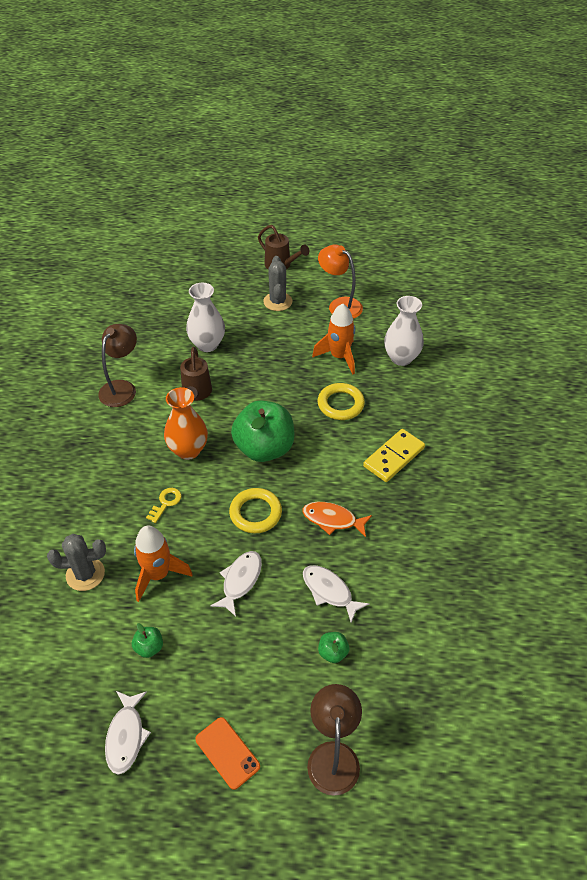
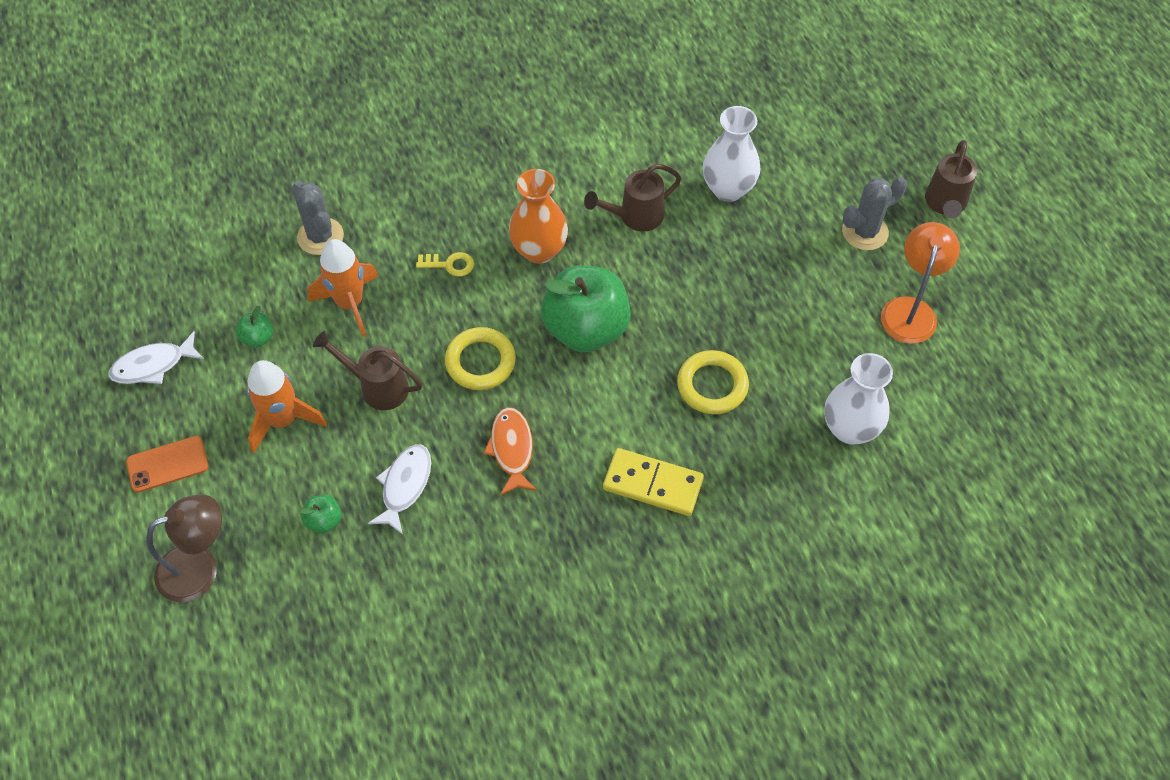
camera: 65 degrees right, 10 degrees up
brown lamp [98,324,137,407] -> none
orange phone [195,717,260,790] -> orange phone turned 45 degrees clockwise [126,436,208,492]
white fish [211,551,262,617] -> brown watering can [313,331,423,410]
orange rocket [312,304,355,375] -> orange rocket moved to [247,360,327,453]

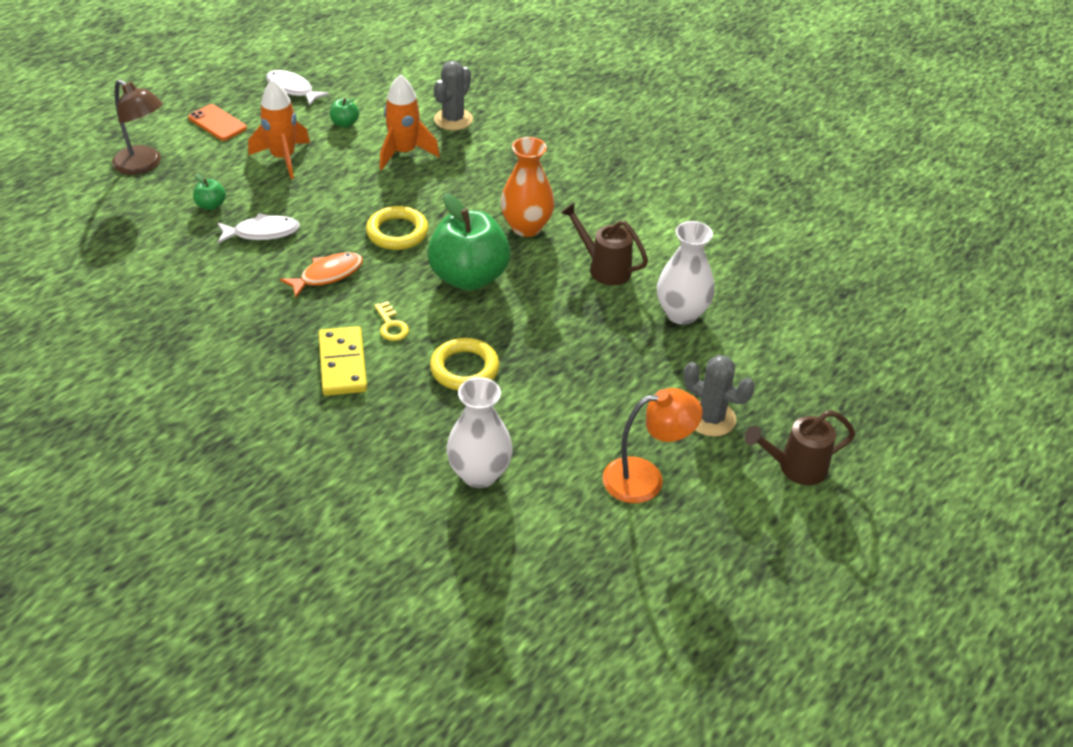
camera: 60 degrees right, 15 degrees down
brown watering can [313,331,423,410] -> none
yellow key [416,252,474,277] -> yellow key moved to [374,301,409,341]

